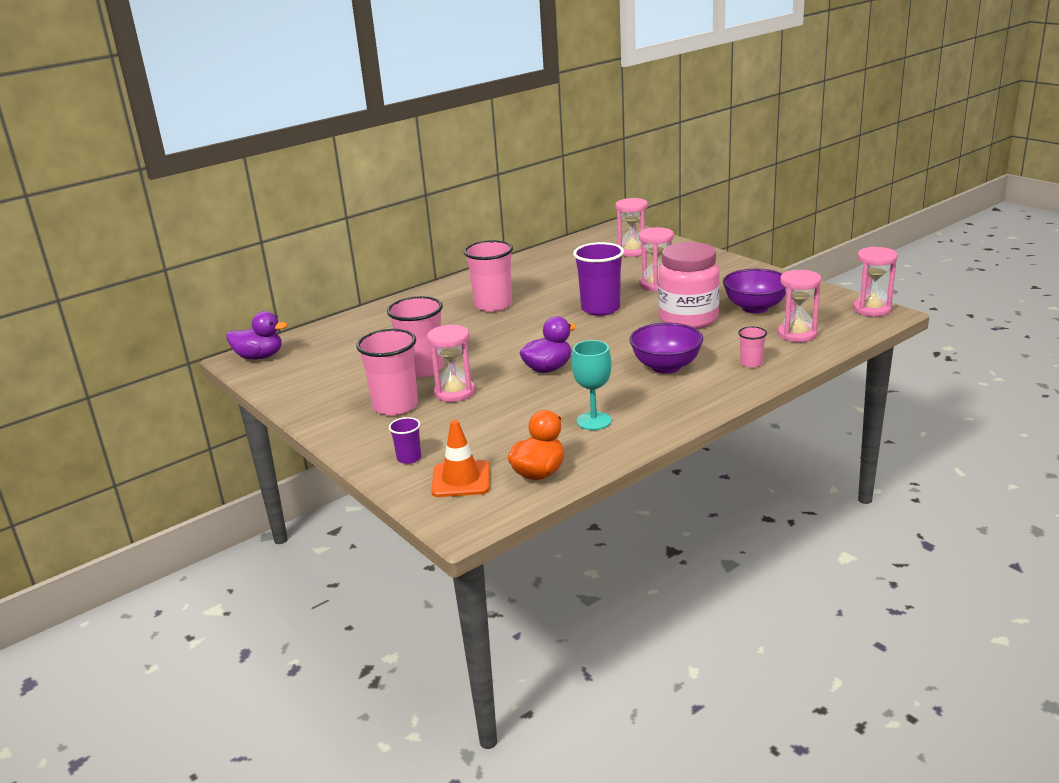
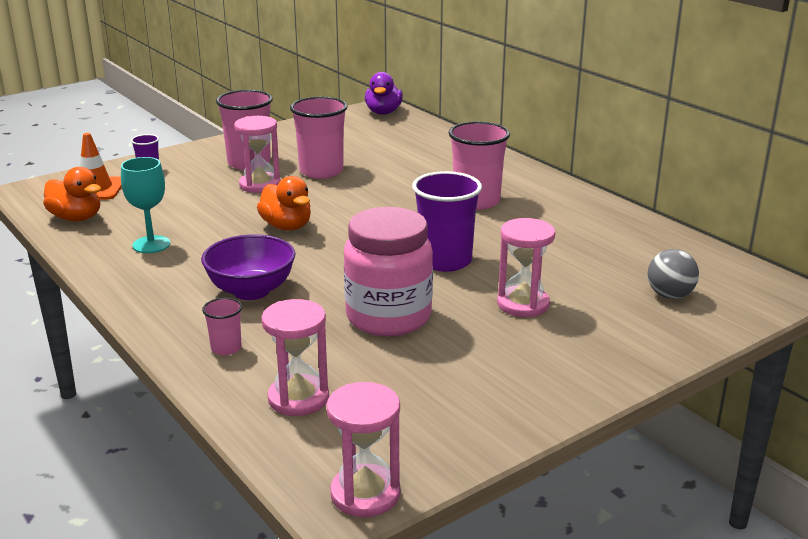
camera: 90 degrees right, 0 degrees up
purple duck [520,316,576,373] -> orange duck [257,176,311,231]
pink hourglass [616,198,648,257] -> grey ball [647,249,699,299]
purple bowl [723,269,786,313] -> none

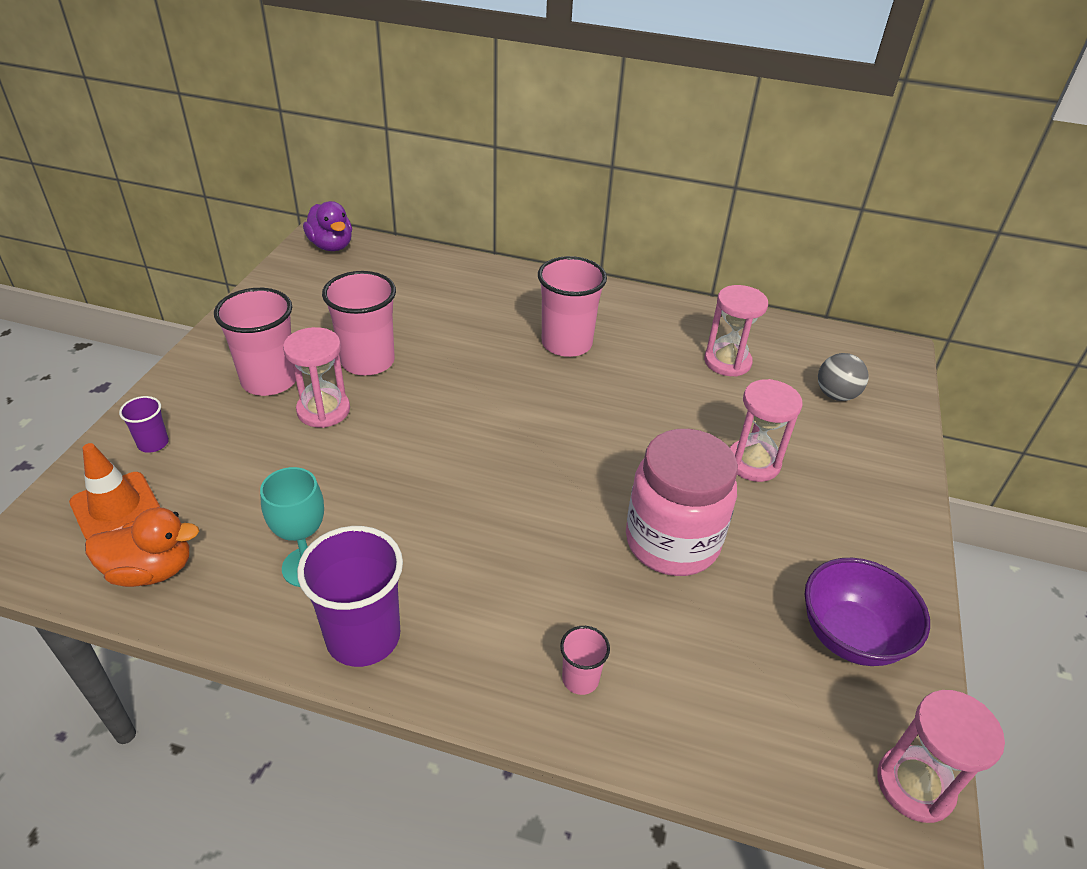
camera: 40 degrees left, 15 degrees up
purple bowl [201,234,295,300] -> purple bowl moved to [805,558,930,666]
orange duck [257,176,311,231] -> none
pink hourglass [261,299,329,416] -> pink hourglass moved to [704,285,768,377]
purple cup [412,171,482,272] -> purple cup moved to [297,526,403,667]

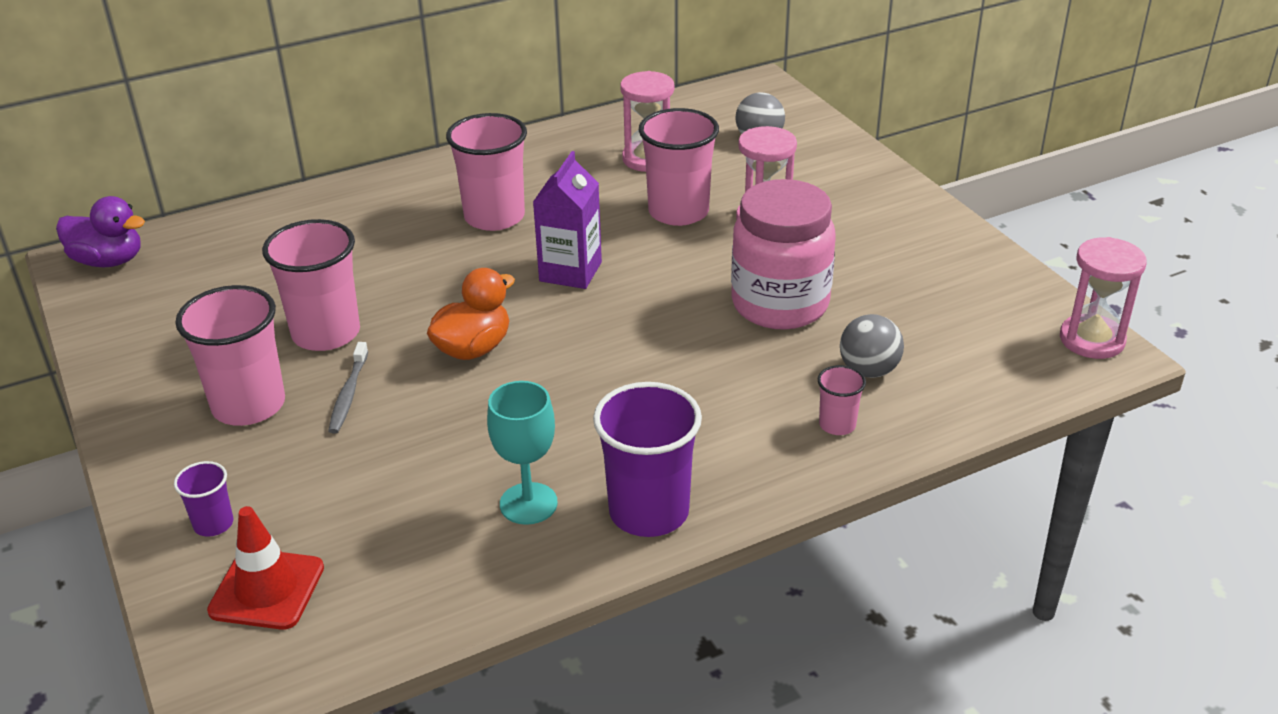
camera: 40 degrees left, 5 degrees down
orange traffic cone [69,443,160,540] -> red traffic cone [207,506,324,630]
orange duck [85,507,199,587] -> orange duck moved to [427,268,515,360]
pink hourglass [283,327,350,428] -> grey toothbrush [328,342,368,434]
purple bowl [805,558,930,666] -> none
none -> purple carton [533,151,602,289]
none -> pink cup [639,108,719,226]
none -> grey ball [840,314,904,378]

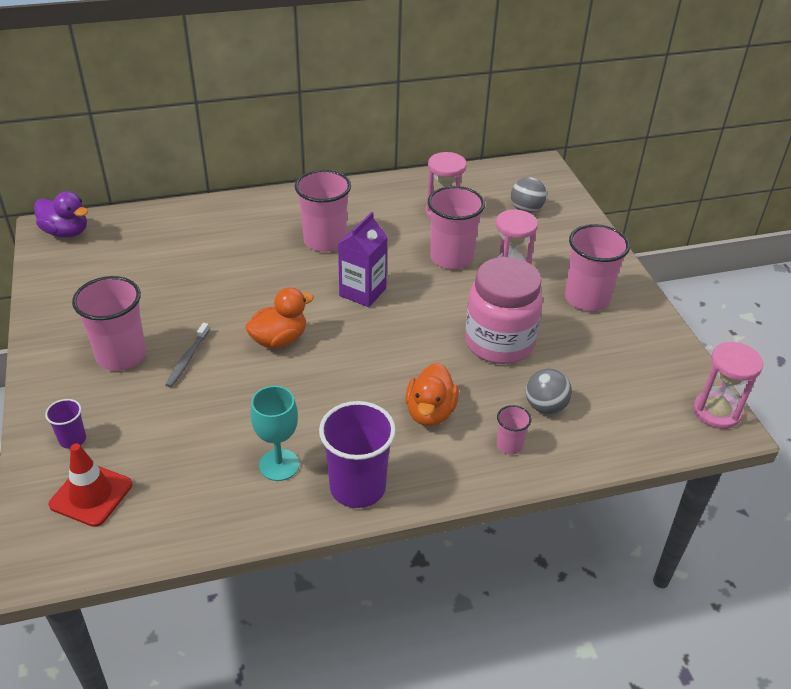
camera: 10 degrees right, 5 degrees up
pink cup [262,219,360,351] -> pink cup moved to [565,224,630,311]
none -> orange duck [406,363,459,426]

